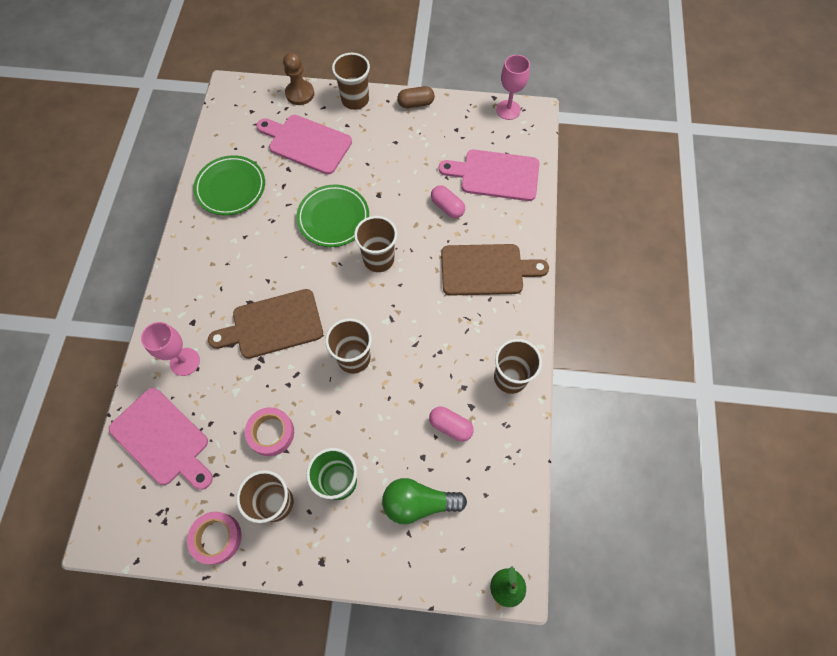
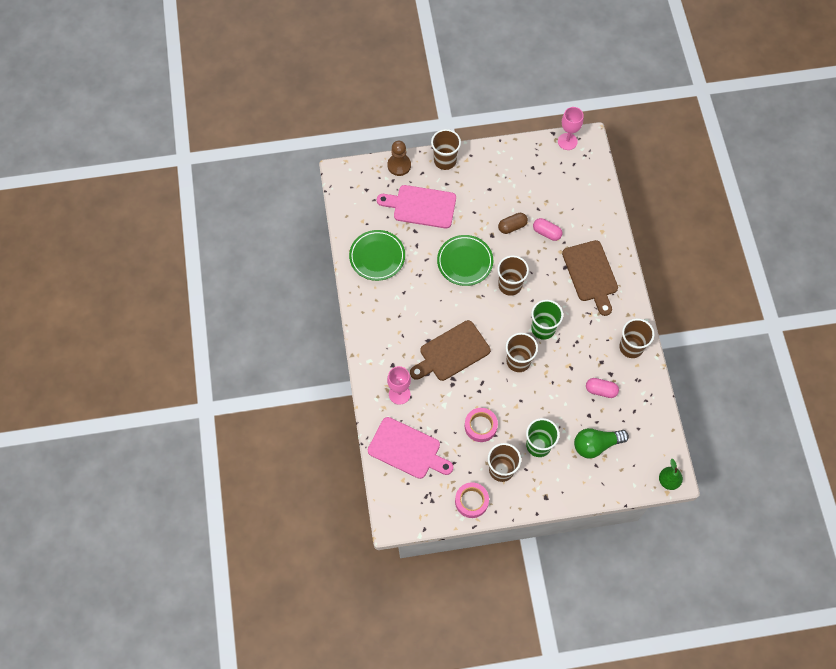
camera: 15 degrees left, 0 degrees up
brown capsule [397,86,435,108] -> brown capsule moved to [498,213,528,234]
pink cutting board [439,150,540,201] -> none
brown cutting board [441,244,549,296] -> brown cutting board turned 90 degrees clockwise [562,240,618,316]
none -> green cup [531,300,563,340]

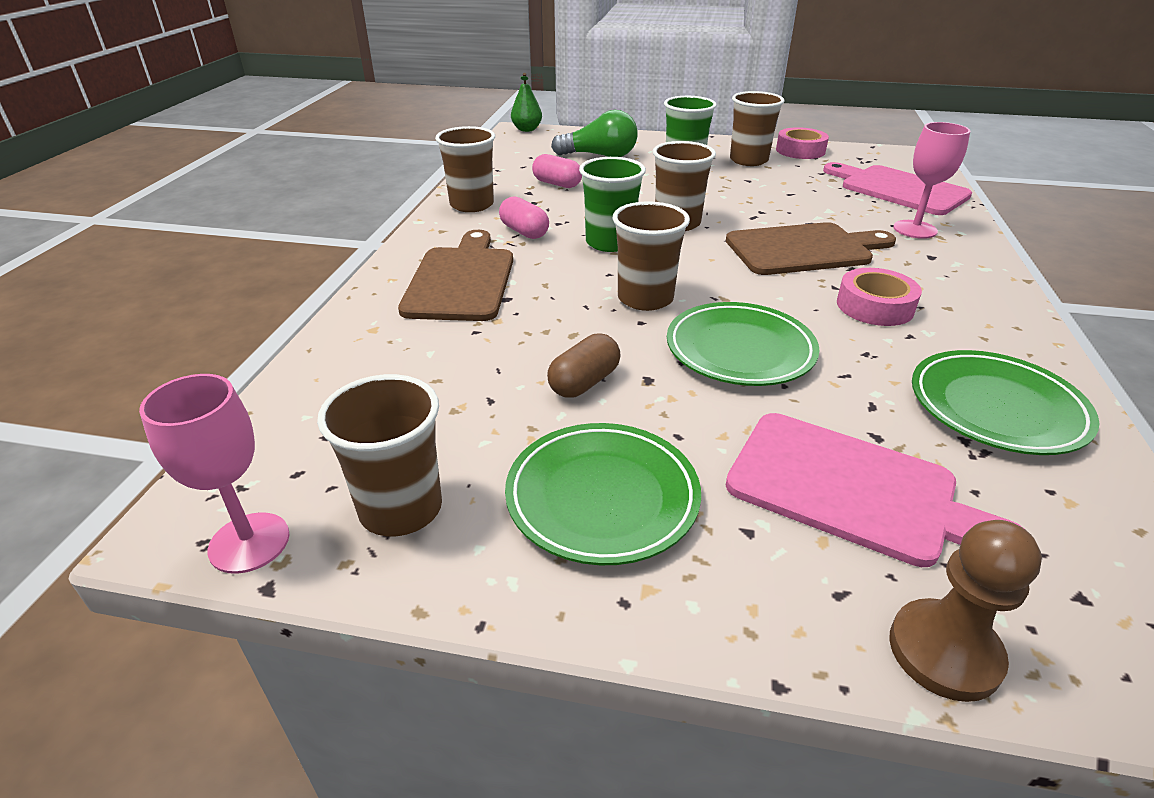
camera: 160 degrees left, 30 degrees down
brown cup [431,129,461,170] -> brown cup moved to [317,374,442,536]
pink tape [465,408,498,442] -> pink tape moved to [837,268,922,326]
brown capsule [498,213,528,234] -> brown capsule turned 45 degrees counterclockwise [547,333,621,398]
pink capsule [533,218,562,241] -> pink capsule moved to [499,196,549,239]
none -> green plate [505,423,701,565]

